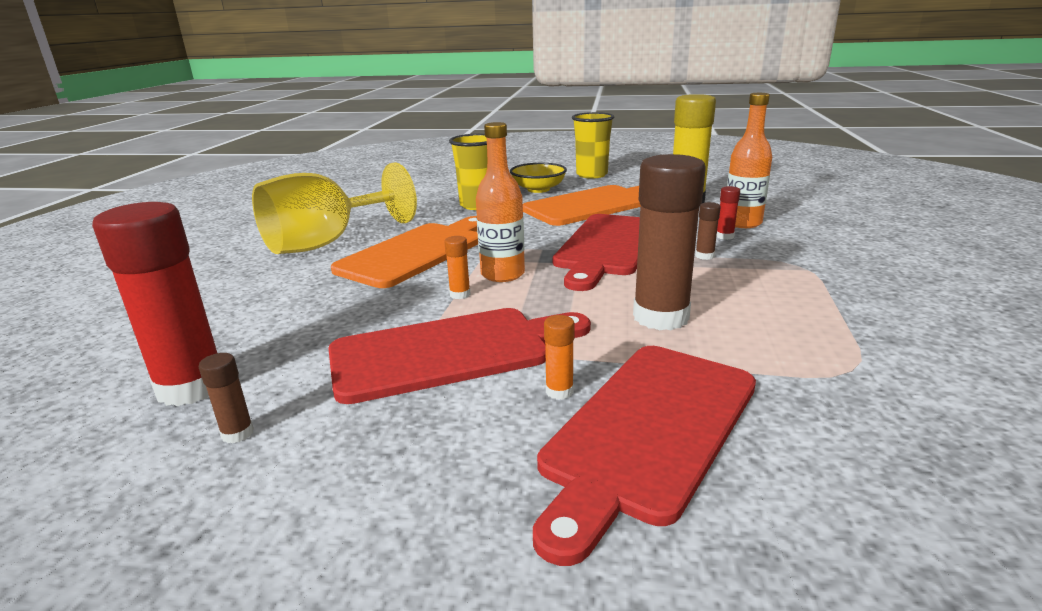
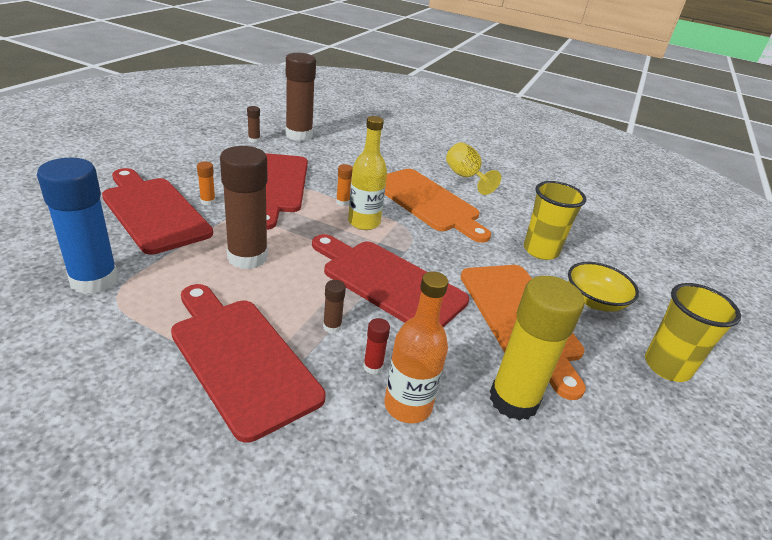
camera: 100 degrees right, 10 degrees up
red glue stick [92,202,217,406] -> brown glue stick [285,53,316,141]
yellow goblet [252,162,417,254] -> yellow goblet [446,142,501,195], size x0.56
orange bottle [476,122,525,282] -> yellow bottle [348,116,387,230]
none -> blue glue stick [37,158,119,294]
none -> red cutting board [171,284,325,443]

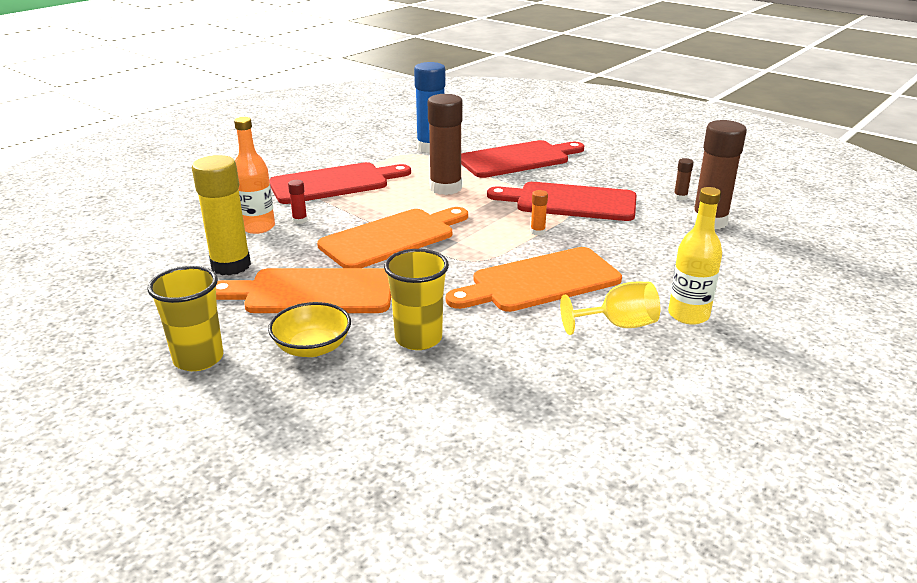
camera: 110 degrees right, 5 degrees down
orange glue stick [197,162,216,206] -> none
red cutting board [312,234,469,327] -> orange cutting board [317,207,468,268]
brown glue stick [323,280,346,333] -> none
yellow bottle [348,116,387,230] -> yellow bottle moved to [668,187,722,325]

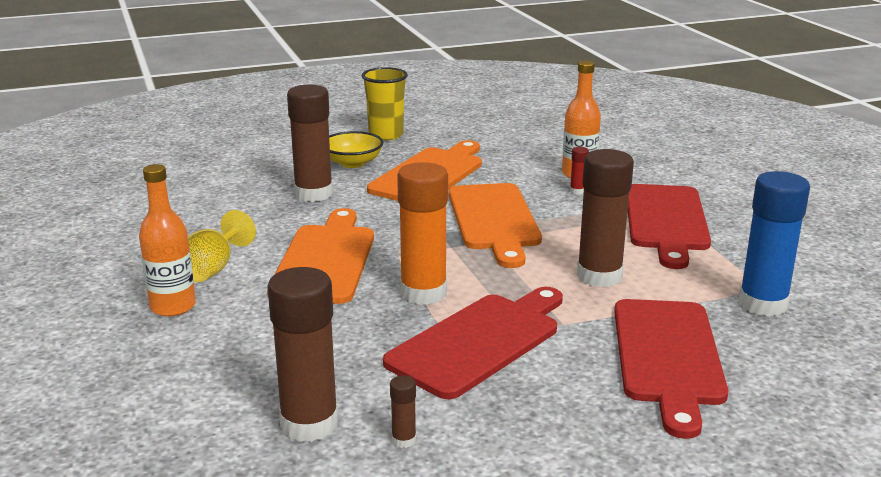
camera: 120 degrees right, 5 degrees down
yellow glue stick [192,155,251,275] -> none
yellow cup [384,249,449,350] -> brown glue stick [287,84,333,202]
orange glue stick [530,190,548,235] -> orange glue stick [397,162,448,305], size x2.40
yellow bottle [668,187,722,325] -> orange bottle [139,164,196,317]

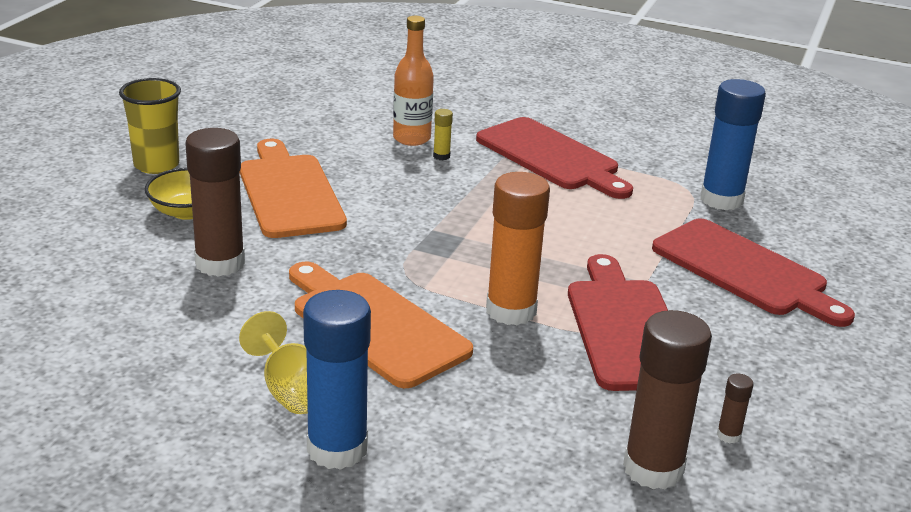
camera: 50 degrees left, 5 degrees up
orange bottle [139,164,196,317] -> blue glue stick [303,290,371,470]
orange cutting board [449,183,542,268] -> none
red glue stick [570,147,589,194] -> yellow glue stick [433,109,453,160]
brown glue stick [577,149,634,287] -> none

